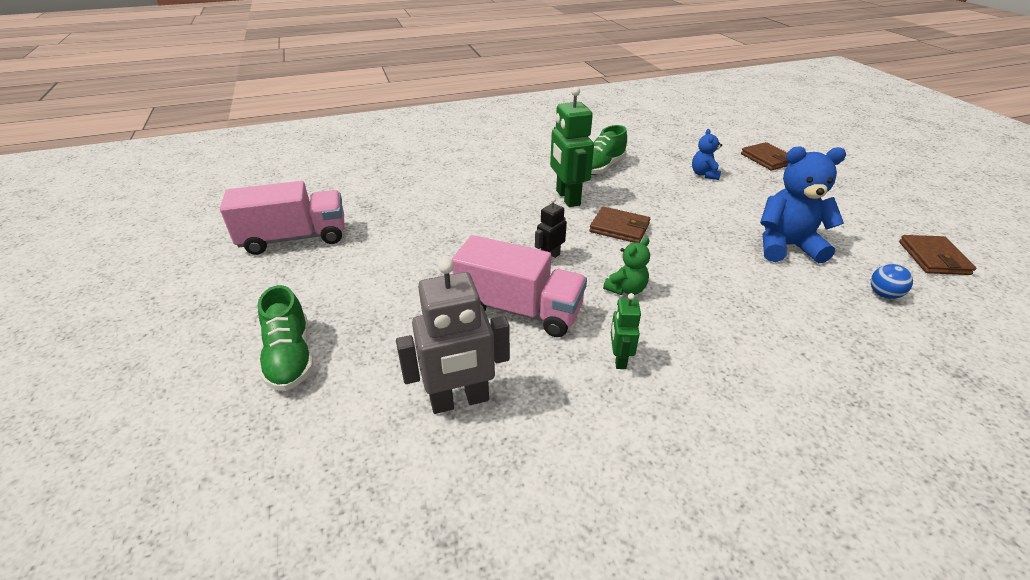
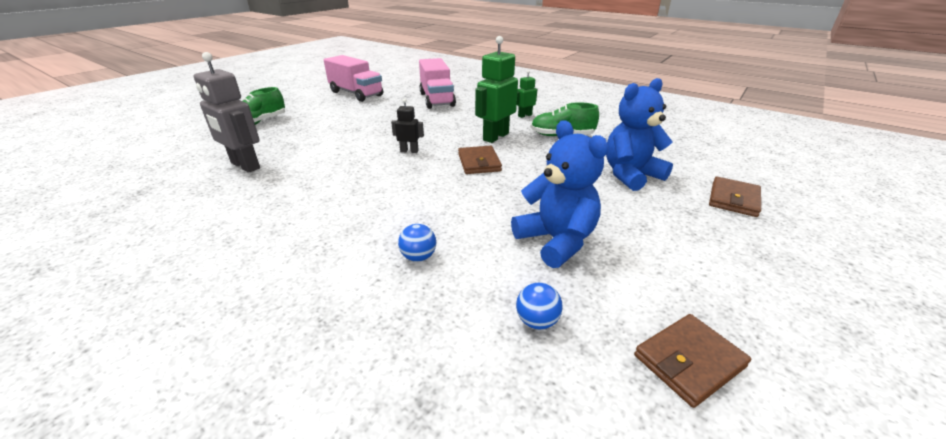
camera: 55 degrees right, 5 degrees down
pink truck [451,235,587,337] -> pink truck moved to [419,58,456,109]
green teddy bear [603,237,650,295] -> none
green robot [611,293,641,369] -> green robot moved to [517,70,537,118]
blue teddy bear [692,129,722,180] -> blue teddy bear [606,78,673,191], size x1.88
none -> blue ball [398,224,436,262]

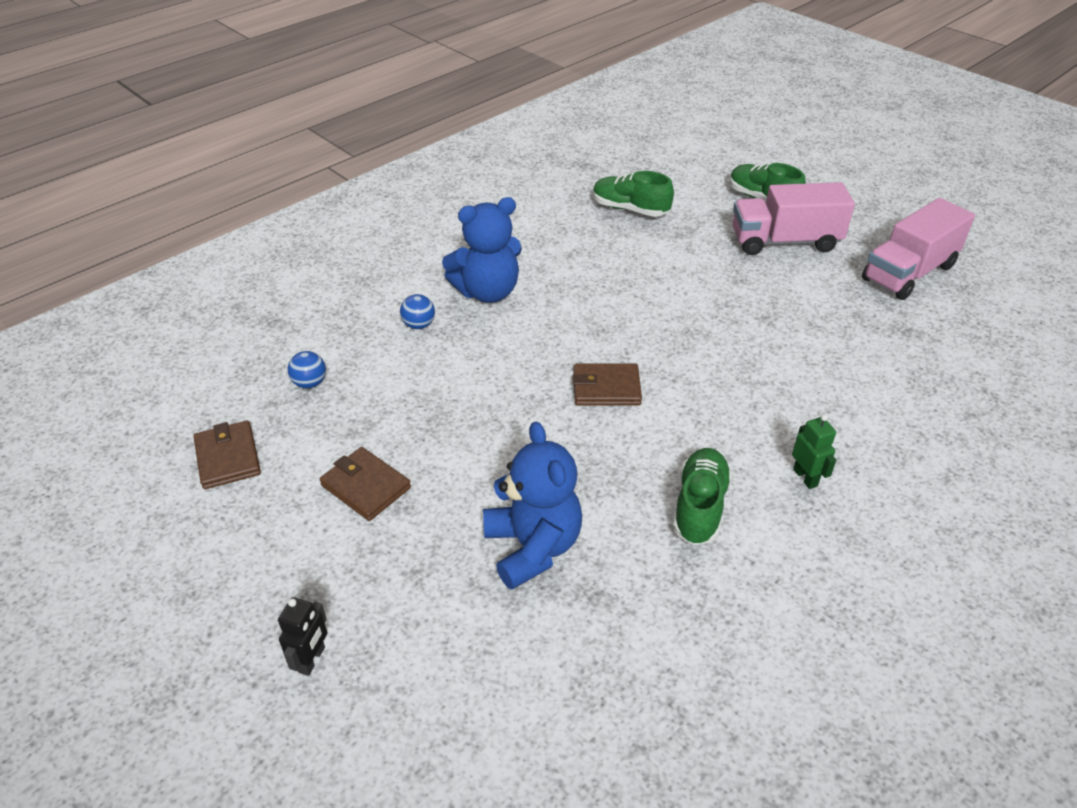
camera: 100 degrees right, 10 degrees up
grey robot [194,52,260,173] -> green shoe [593,171,674,217]
black robot [391,98,424,153] -> black robot moved to [278,597,328,676]
pink truck [419,58,456,109] -> pink truck moved to [732,182,855,255]
green robot [475,36,518,143] -> none
blue teddy bear [511,120,608,268] -> blue teddy bear moved to [442,197,522,303]
brown wallet [709,176,761,217] -> brown wallet moved to [320,447,411,521]

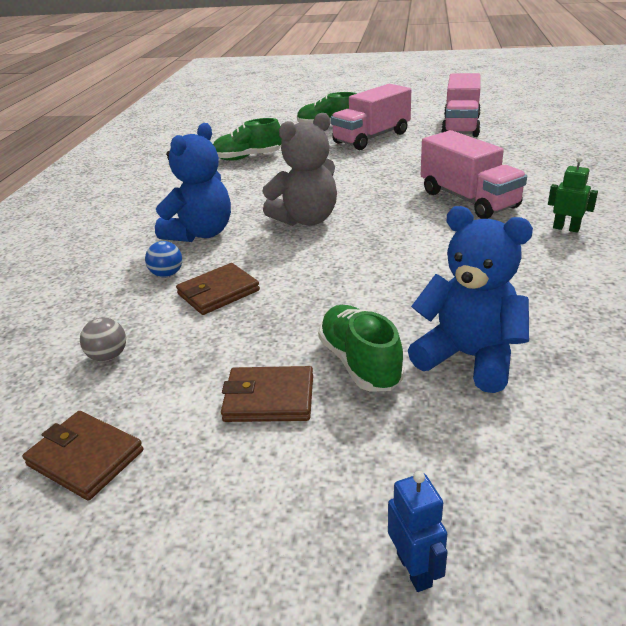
camera: 35 degrees left, 10 degrees down
black robot [278,597,328,676] -> blue robot [388,471,447,592]
blue ball [288,351,326,388] -> grey ball [80,318,126,362]
brown wallet [572,363,642,406] -> brown wallet moved to [176,263,260,315]
green shoe [673,448,732,545] -> green shoe moved to [318,305,404,391]
none -> grey teddy bear [262,113,337,226]
none -> pink truck [421,130,527,219]

